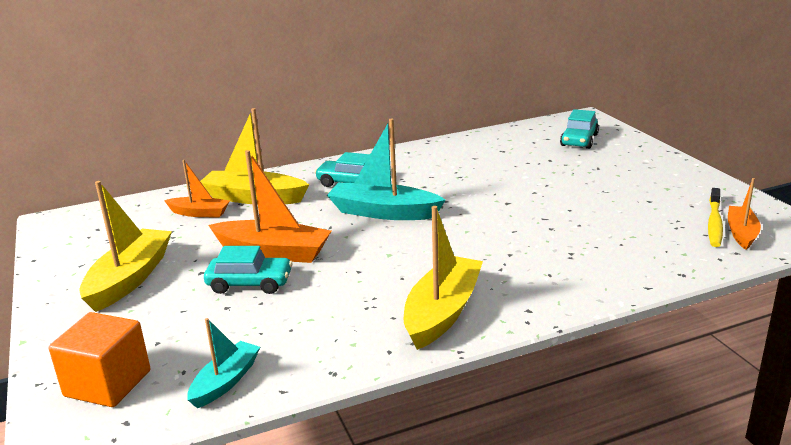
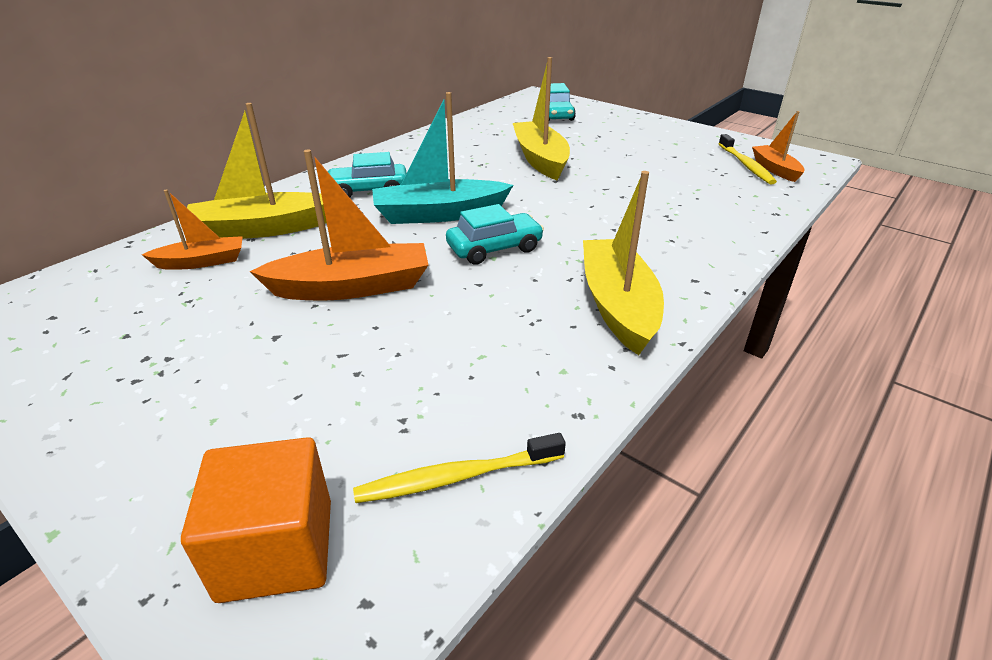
camera: 30 degrees left, 10 degrees up
yellow boat [79,181,172,312] -> yellow boat moved to [513,57,570,180]
turquoise boat [187,318,260,408] -> yellow toothbrush [353,433,566,503]
turquoise car [204,246,292,294] -> turquoise car moved to [446,204,544,265]

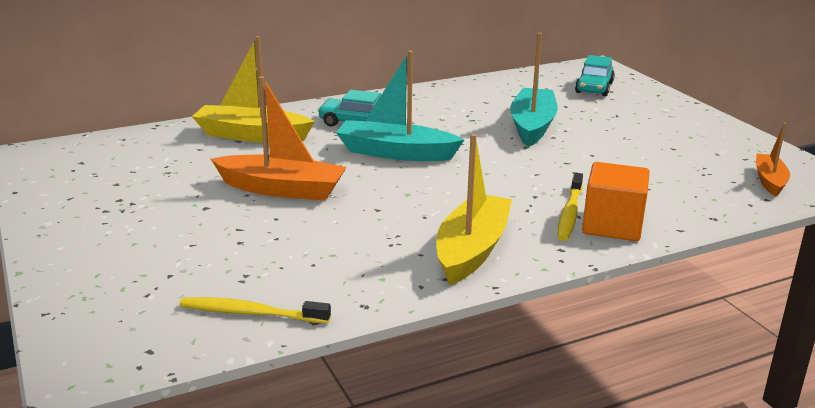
camera: 25 degrees right, 10 degrees down
orange boat [142,190,243,270] -> none
orange cube [181,437,331,603] -> orange cube moved to [582,162,650,241]
turquoise car [446,204,544,265] -> none
yellow boat [513,57,570,180] -> turquoise boat [510,33,558,147]
yellow toothbrush [718,134,777,185] -> yellow toothbrush moved to [558,173,583,241]

